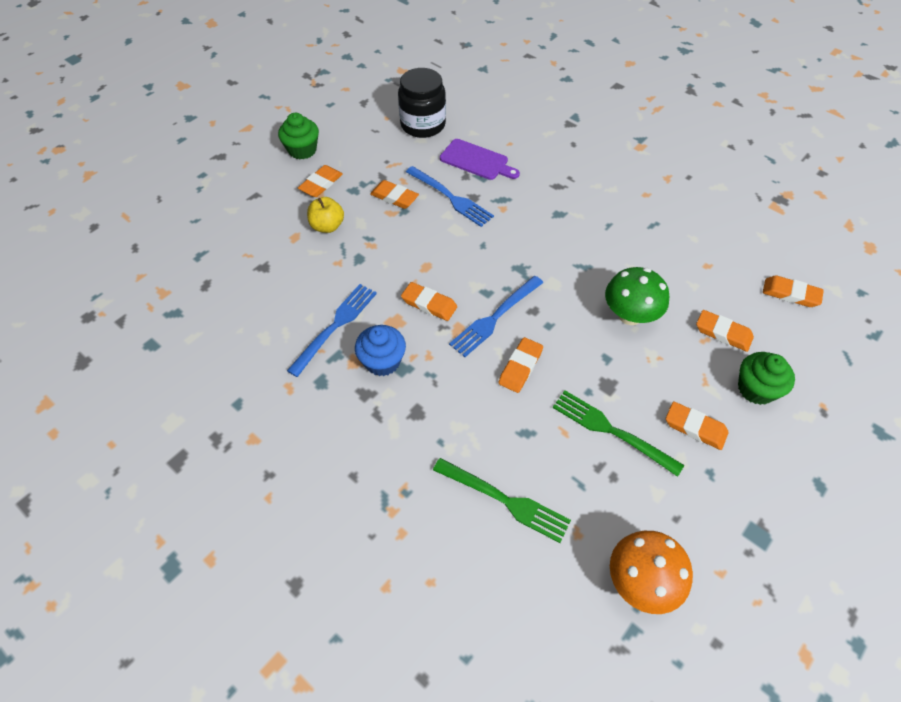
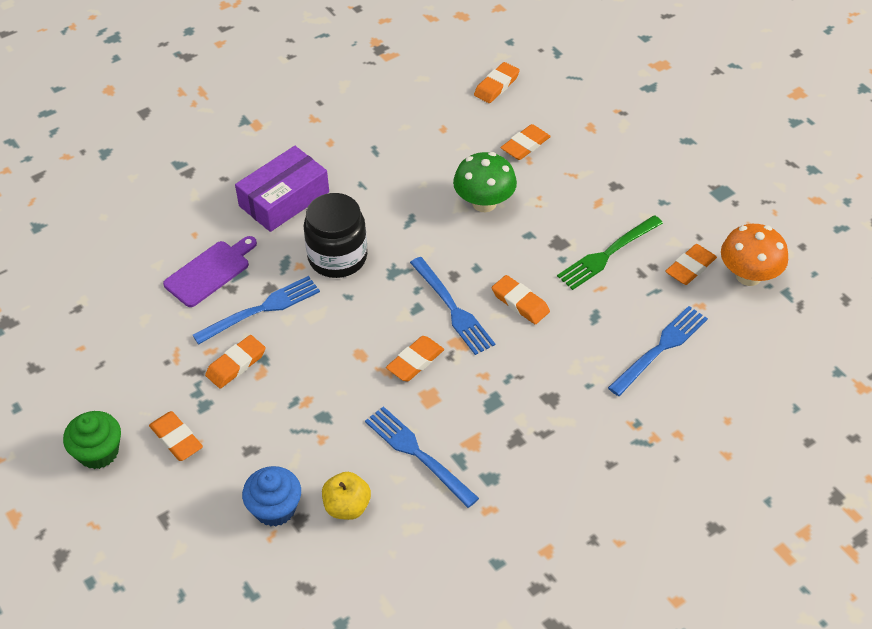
camera: 75 degrees left, 5 degrees down
yellow apple [307,197,344,233] -> yellow apple moved to [322,472,371,520]
blue cupcake [355,325,406,376] -> blue cupcake moved to [242,466,301,526]
black jar [398,68,446,138] -> black jar moved to [304,193,367,278]
green fork [433,458,571,543] -> blue fork [608,306,708,396]
orange eraser [666,401,728,450] -> orange eraser moved to [665,244,717,285]
green cupcake [738,352,795,405] -> none
none -> purple box [235,146,329,232]

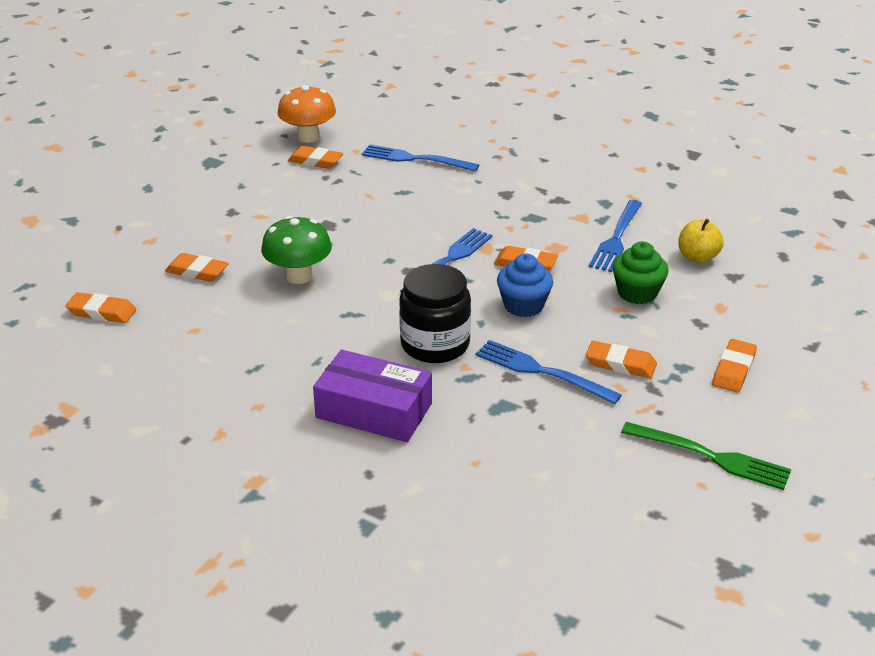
camera: 115 degrees left, 15 degrees down
green cupcake [63,411,121,469] -> green cupcake moved to [612,241,669,304]
purple cutting board [163,236,257,307] -> none
blue cupcake [242,466,301,526] -> blue cupcake moved to [497,254,553,317]
orange eraser [492,275,550,324] -> none
green fork [557,215,663,290] -> green fork moved to [621,422,791,490]

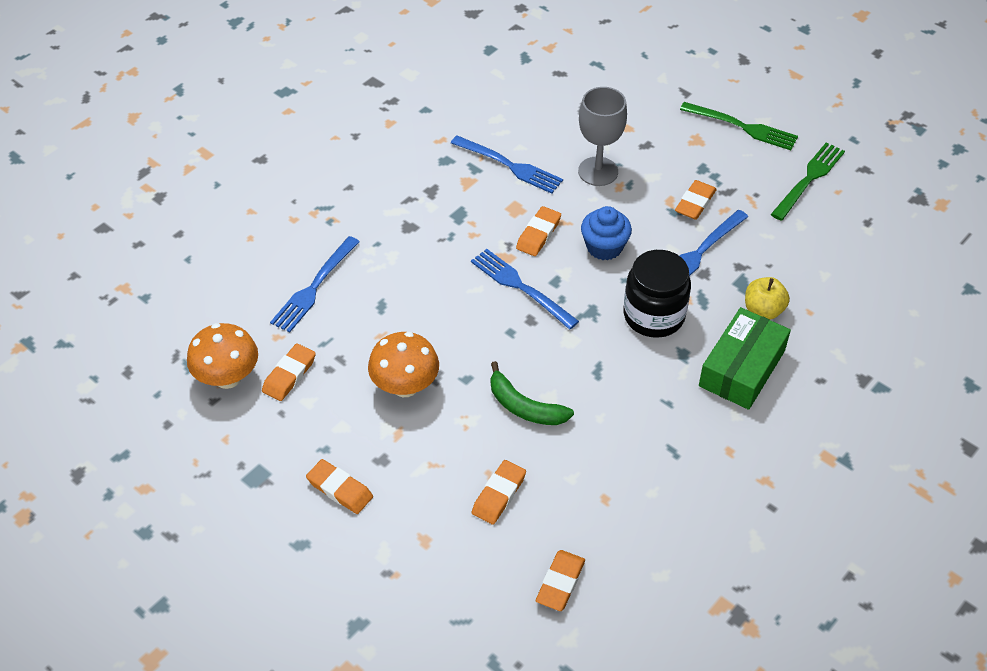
camera: 80 degrees left, 15 degrees up
green mushroom [261,216,332,284] -> green banana [491,361,574,425]
purple box [313,350,432,442] -> green box [699,307,791,410]
green cupcake [612,241,669,304] -> grey goblet [578,87,627,186]
yellow apple [678,219,724,263] -> yellow apple moved to [745,277,790,320]
orange eraser [712,339,757,393] -> orange eraser moved to [306,459,373,514]
none -> orange mushroom [368,332,439,397]
none -> green fork [680,102,798,150]

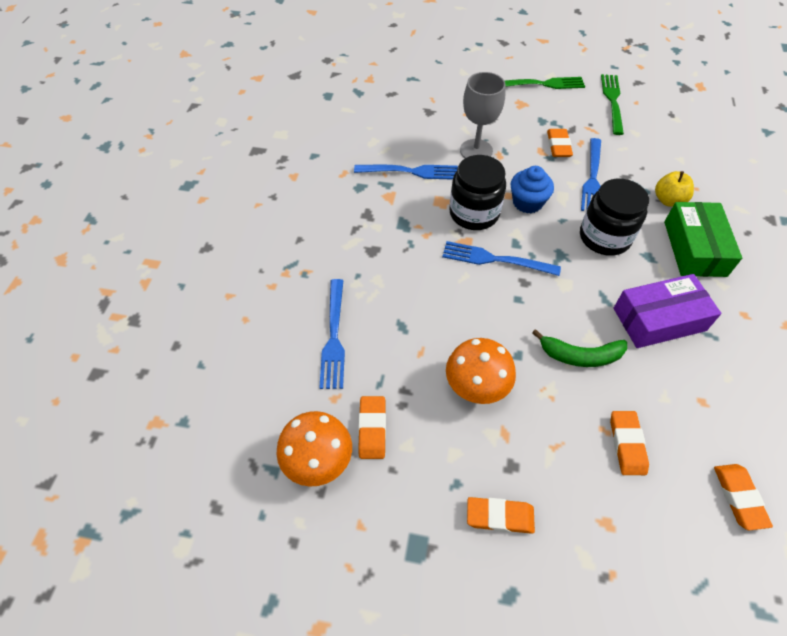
camera: 30 degrees left, 5 degrees up
orange eraser [516,206,561,256] -> black jar [449,155,506,230]
none -> purple box [613,274,721,348]

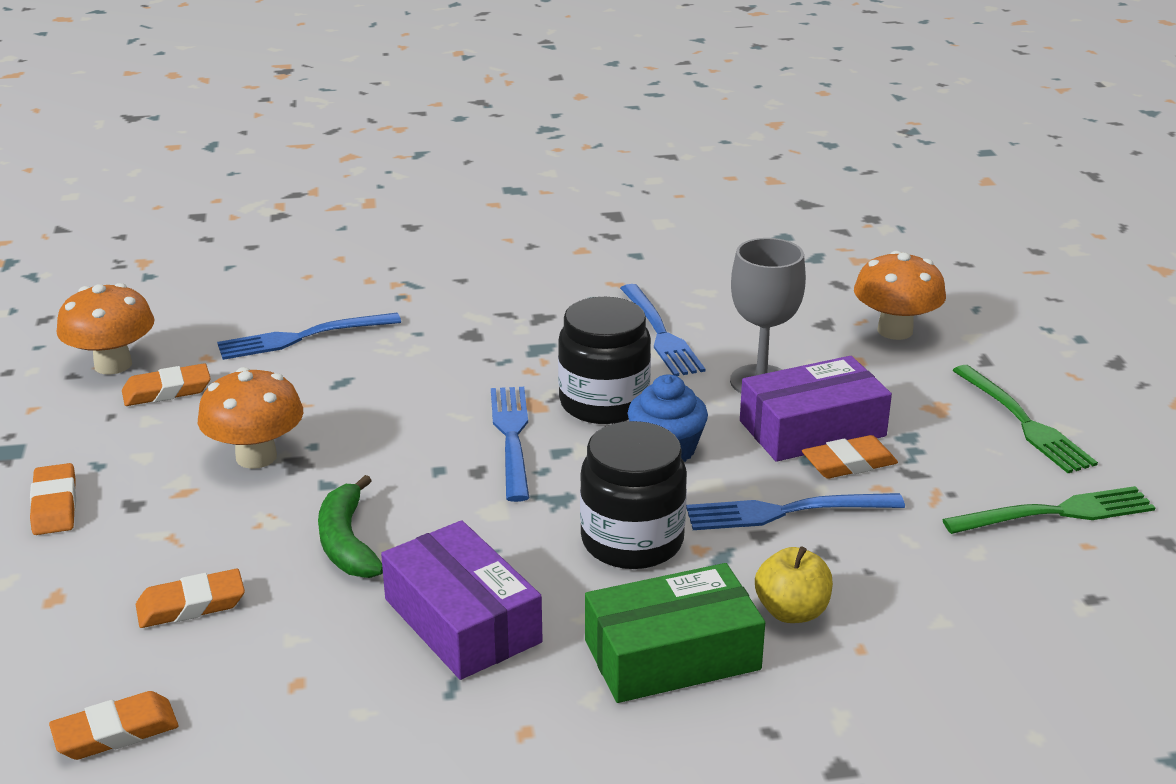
camera: 70 degrees right, 25 degrees down
none -> purple box [740,356,892,462]
none -> orange mushroom [854,251,946,340]

